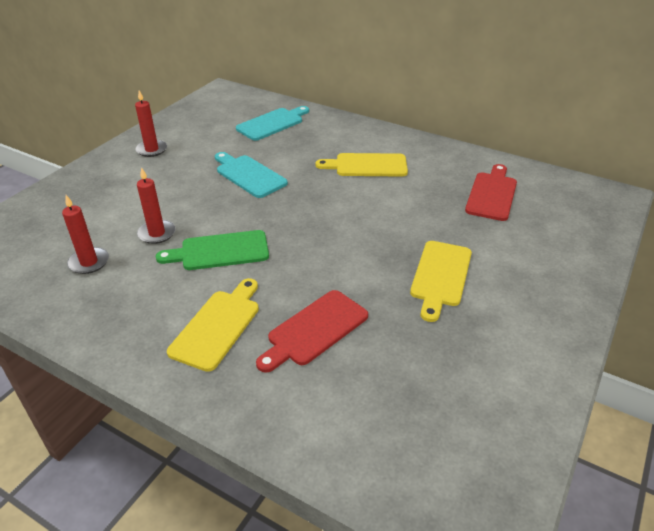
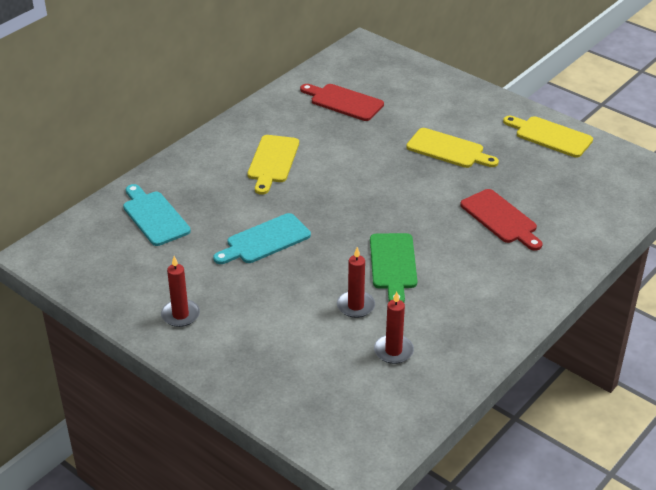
camera: 80 degrees left, 0 degrees up
yellow cutting board [167,278,259,372] -> yellow cutting board moved to [503,116,593,157]

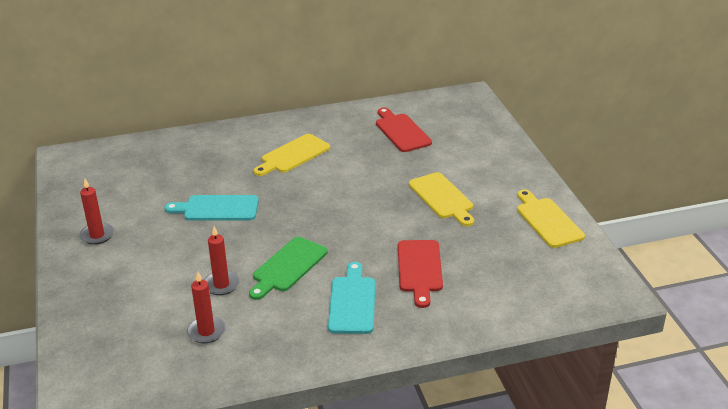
camera: 35 degrees right, 5 degrees down
turquoise cutting board [123,184,191,246] -> turquoise cutting board moved to [328,262,375,334]

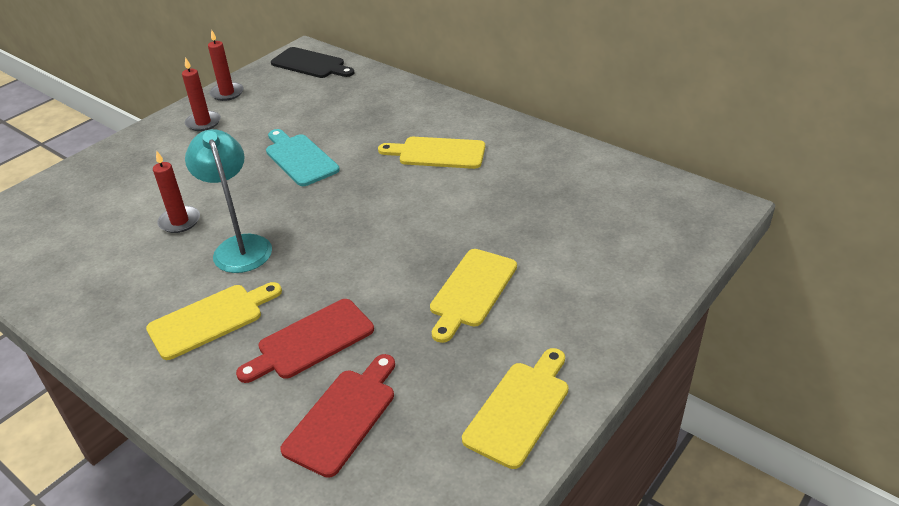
camera: 55 degrees right, 5 degrees up
red candle [187,271,226,343] -> red candle moved to [208,29,243,101]
green cutting board [249,237,328,300] -> turquoise lamp [185,129,272,273]
turquoise cutting board [328,262,375,334] -> yellow cutting board [146,282,282,360]
red cutting board [376,107,432,152] -> red cutting board moved to [280,354,395,478]
none -> black cutting board [271,47,354,78]

